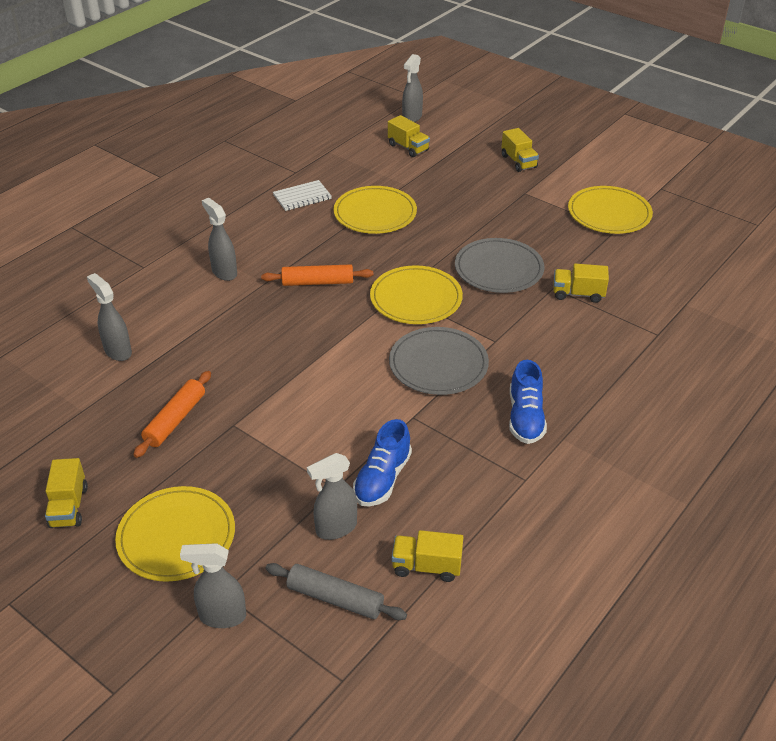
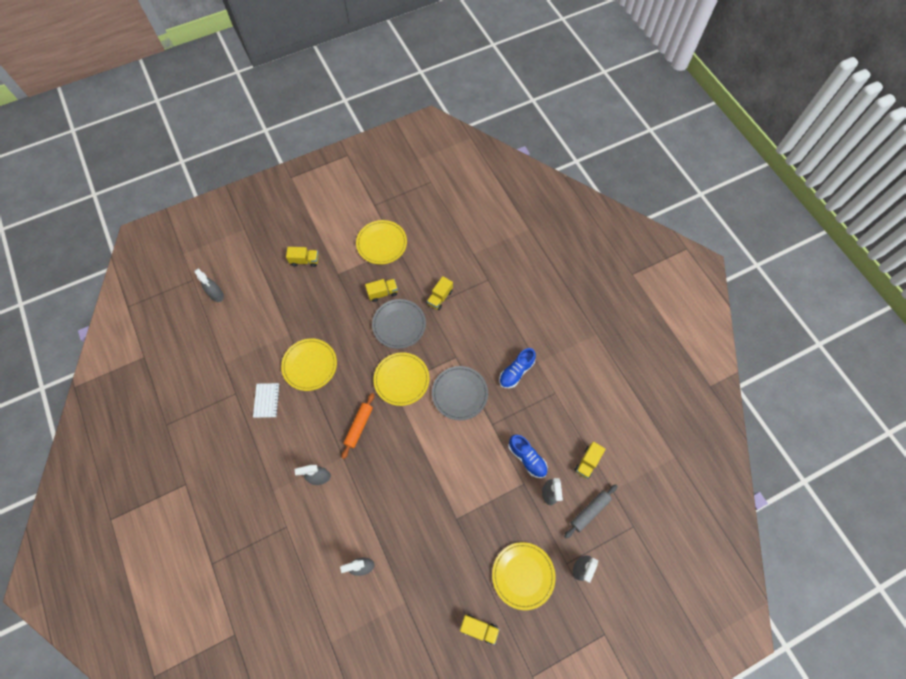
camera: 65 degrees left, 25 degrees up
orange rolling pin [133,371,211,458] -> none
yellow truck [388,115,430,157] -> yellow truck moved to [365,279,398,302]
blue shoe [509,360,547,444] -> blue shoe turned 105 degrees clockwise [499,348,536,388]

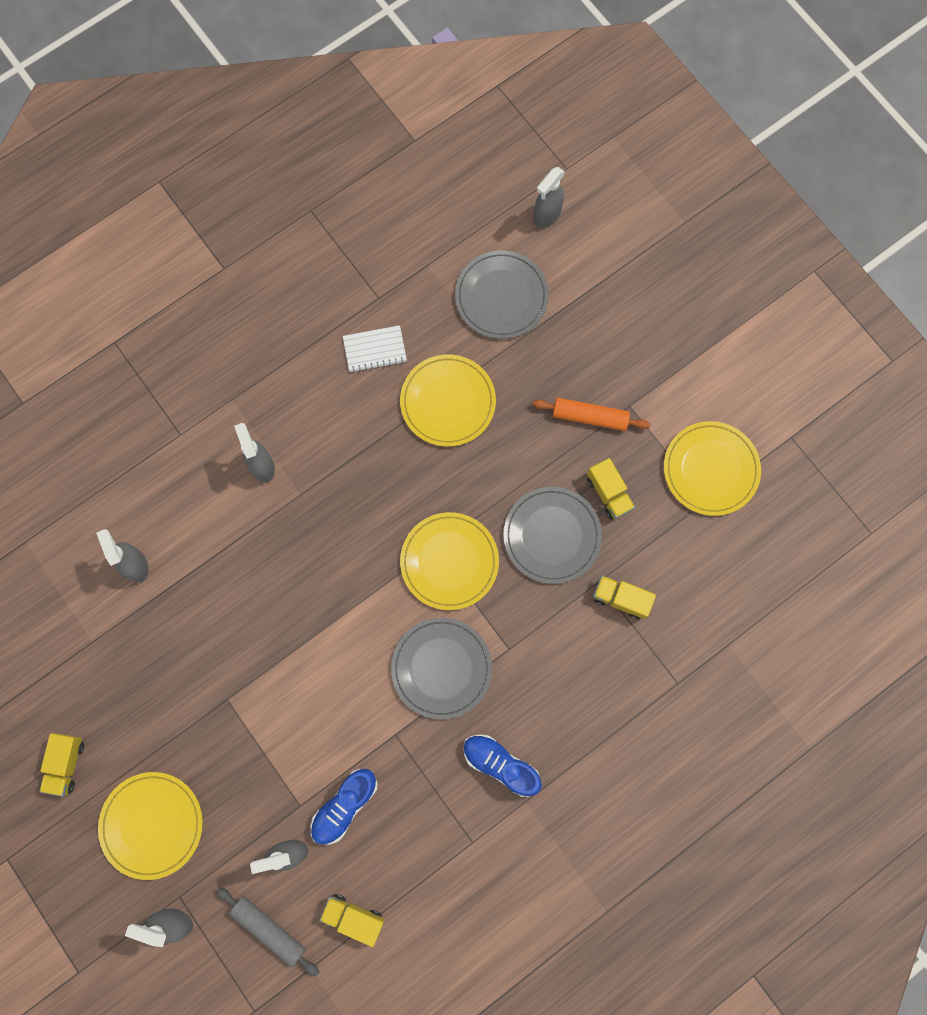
camera: 80 degrees right, 10 degrees up
yellow truck [286,247,319,267] -> none
orange rolling pin [342,393,374,459] -> orange rolling pin moved to [533,398,650,431]
none -> grey plate [455,251,549,339]

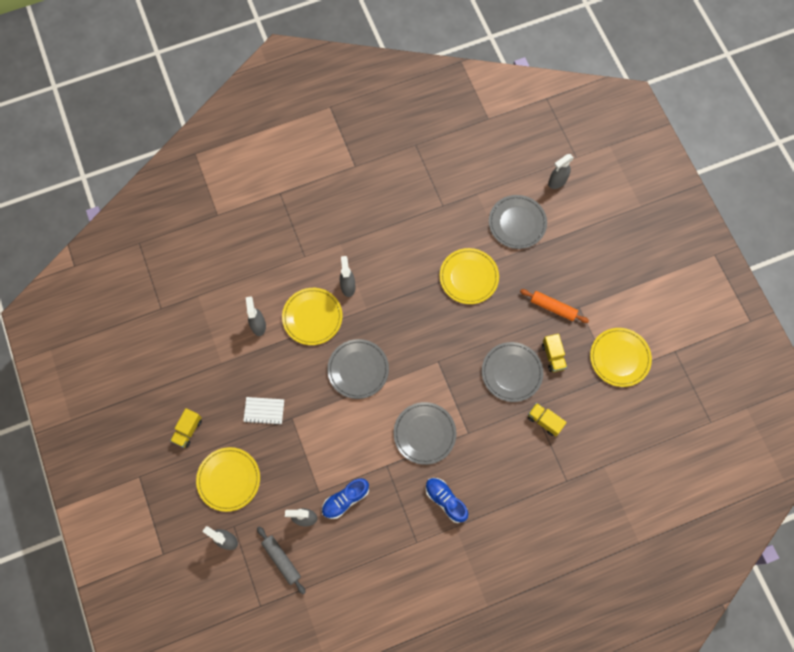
camera: 15 degrees right, 5 degrees down
yellow truck [320,894,385,947] -> none
white notebook [343,325,407,373] -> white notebook moved to [243,397,284,425]
yellow plate [400,512,499,610] -> yellow plate moved to [282,288,342,345]
none -> grey plate [327,339,389,399]

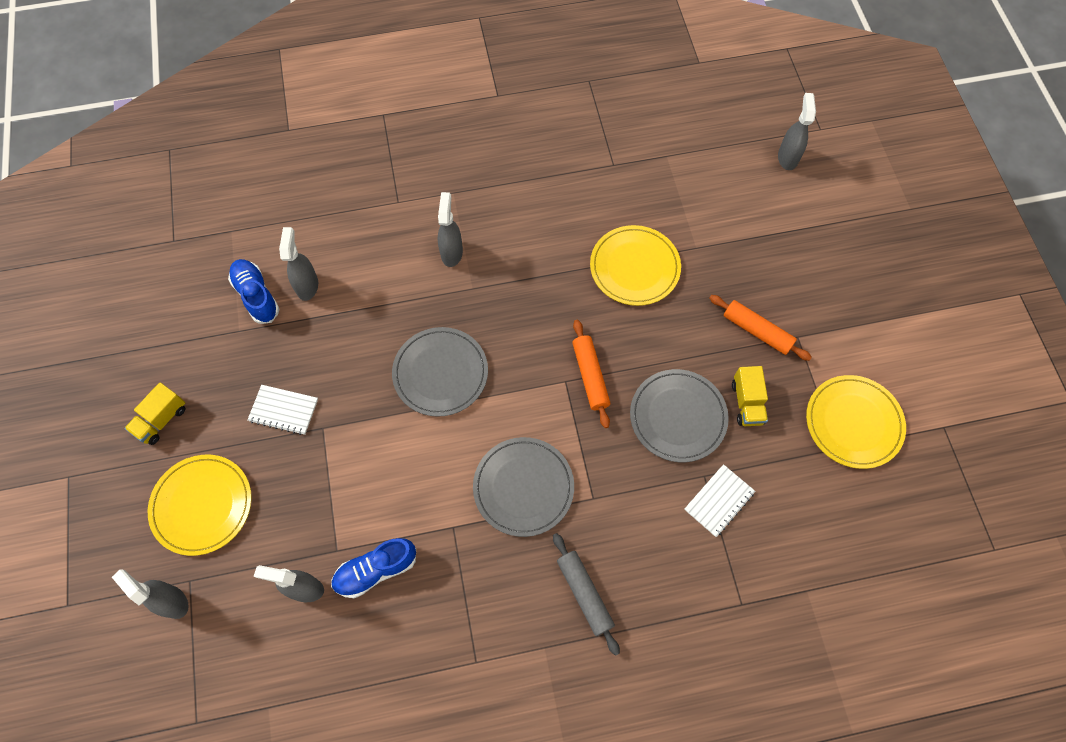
camera: 10 degrees right, 5 degrees down
grey rolling pin [257,526,306,595] -> grey rolling pin moved to [553,533,620,656]
yellow plate [282,288,342,345] -> none
blue shoe [425,478,468,523] -> blue shoe moved to [228,259,280,324]
grey plate [489,195,547,249] -> none
yellow truck [528,403,567,436] -> white notebook [684,464,756,537]
grey spray bottle [548,154,574,189] -> grey spray bottle turned 120 degrees clockwise [778,93,816,170]
none -> orange rolling pin [572,320,610,428]

